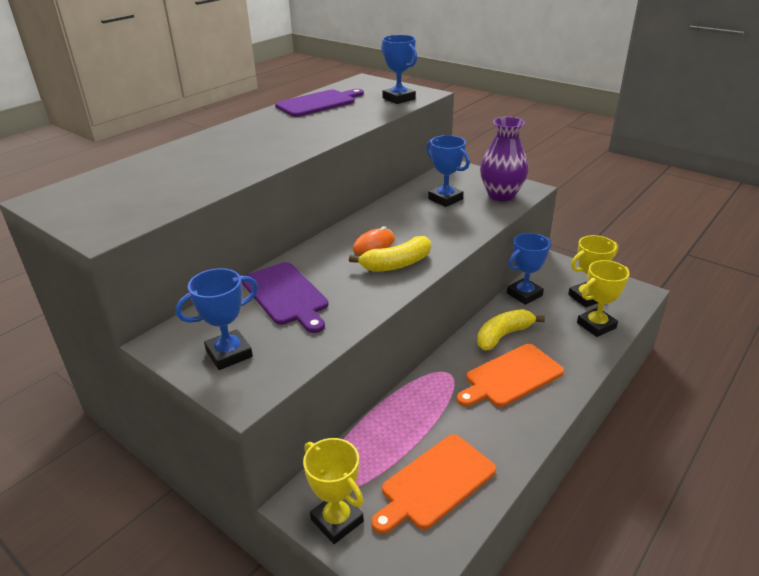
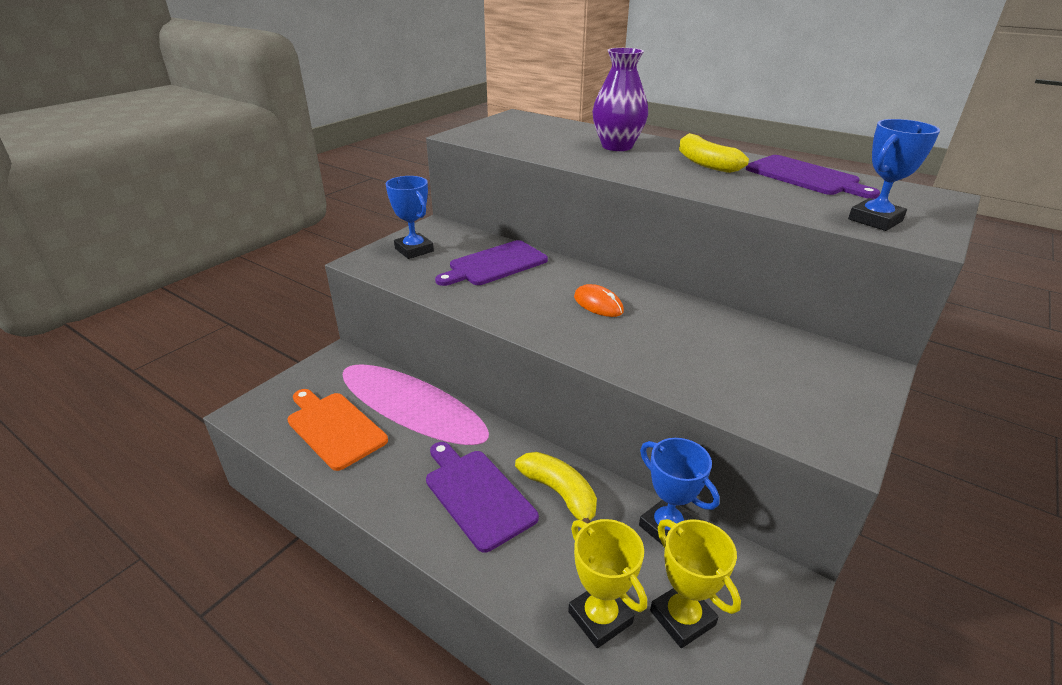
camera: 85 degrees right, 0 degrees up
yellow trophy [303,438,364,544] -> none
yellow banana [349,236,431,272] -> yellow banana moved to [679,133,749,173]
blue trophy [426,135,470,207] -> none
orange cutting board [456,344,564,407] -> purple cutting board [426,442,539,553]
purple vase [480,117,529,201] -> purple vase moved to [592,48,648,151]

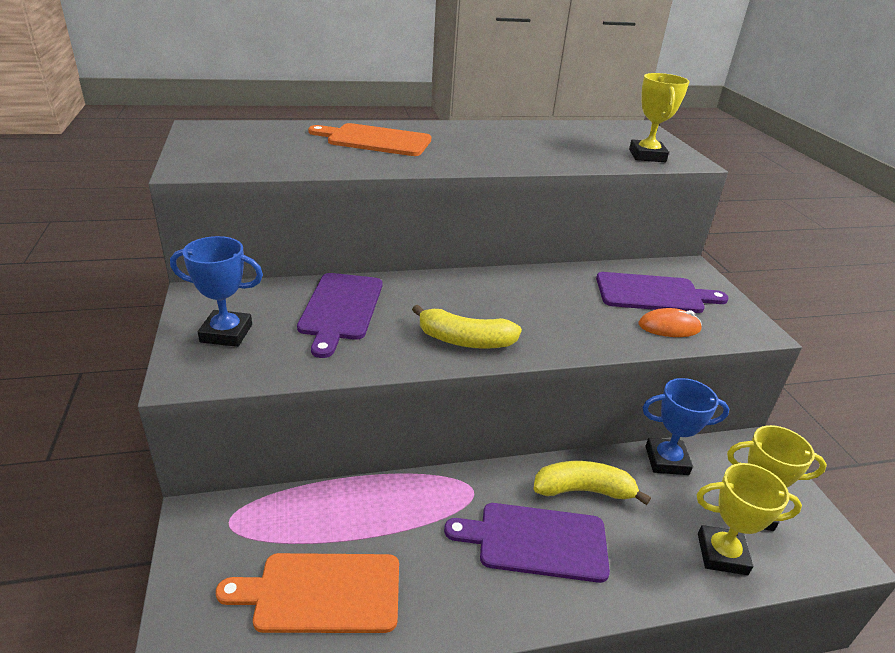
camera: 50 degrees left, 0 degrees up
orange mouse [574,284,624,317] -> orange mouse moved to [639,308,702,337]
purple vase [592,48,648,151] -> orange cutting board [308,123,431,156]
yellow banana [679,133,749,173] -> yellow banana moved to [412,305,522,349]
purple cutting board [746,155,880,199] -> purple cutting board moved to [596,272,729,313]
blue trophy [848,119,940,231] -> yellow trophy [629,73,690,162]

